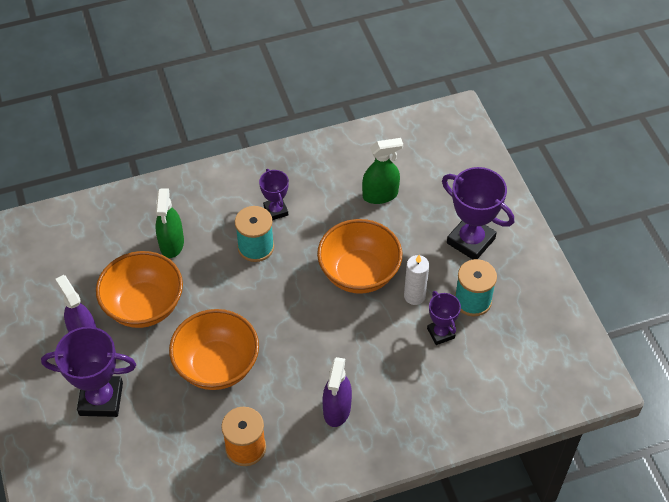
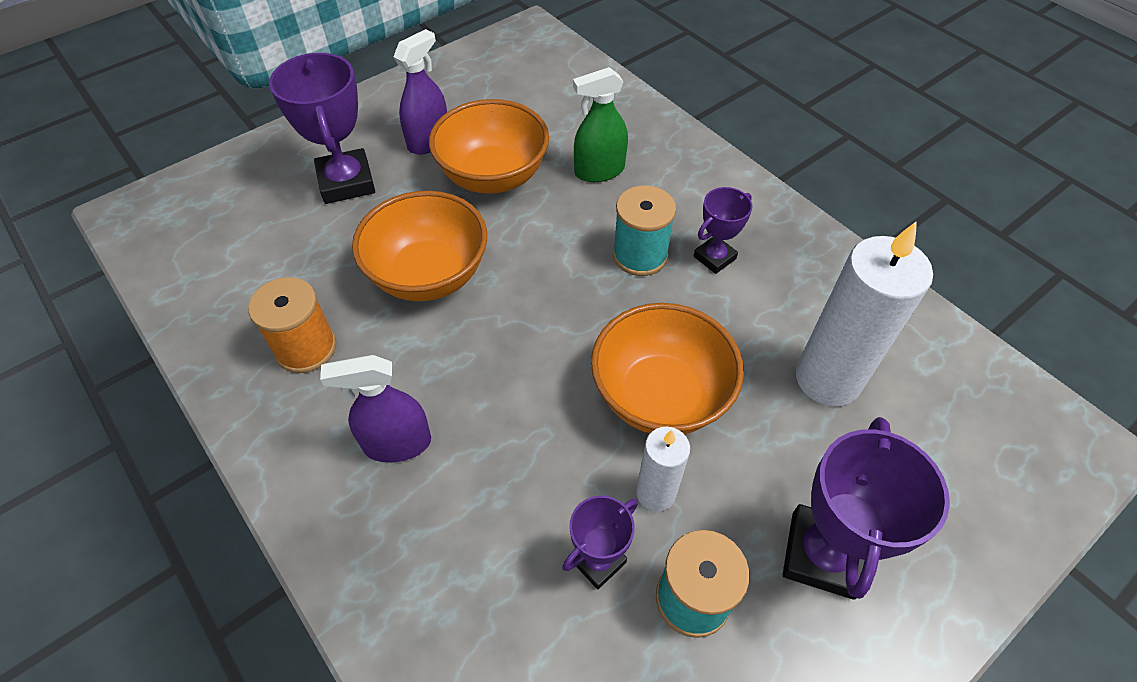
camera: 70 degrees right, 0 degrees up
green spray bottle [362,138,403,204] -> white candle [796,221,933,406]

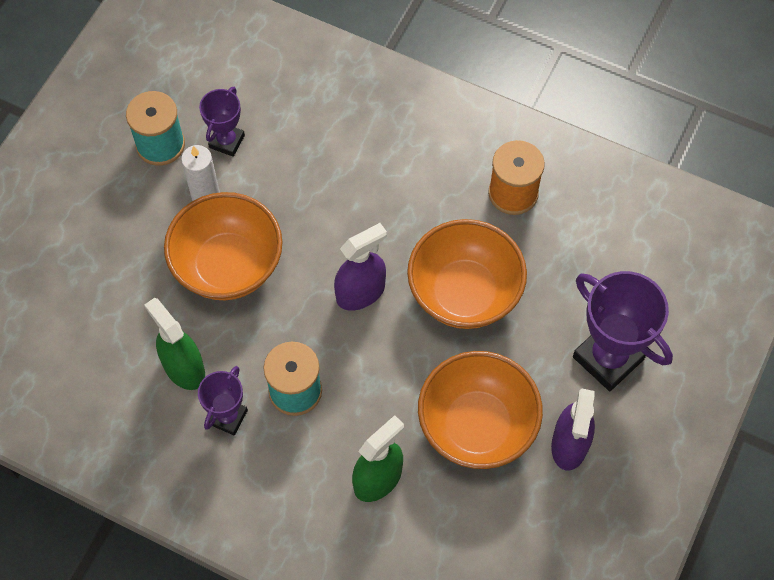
camera: 155 degrees right, 10 degrees up
purple spray bottle [320,355,431,463] -> purple spray bottle moved to [334,223,387,311]
purple trophy [783,417,950,600] -> none
white candle [796,221,933,406] -> none
none -> green spray bottle [144,298,205,390]

